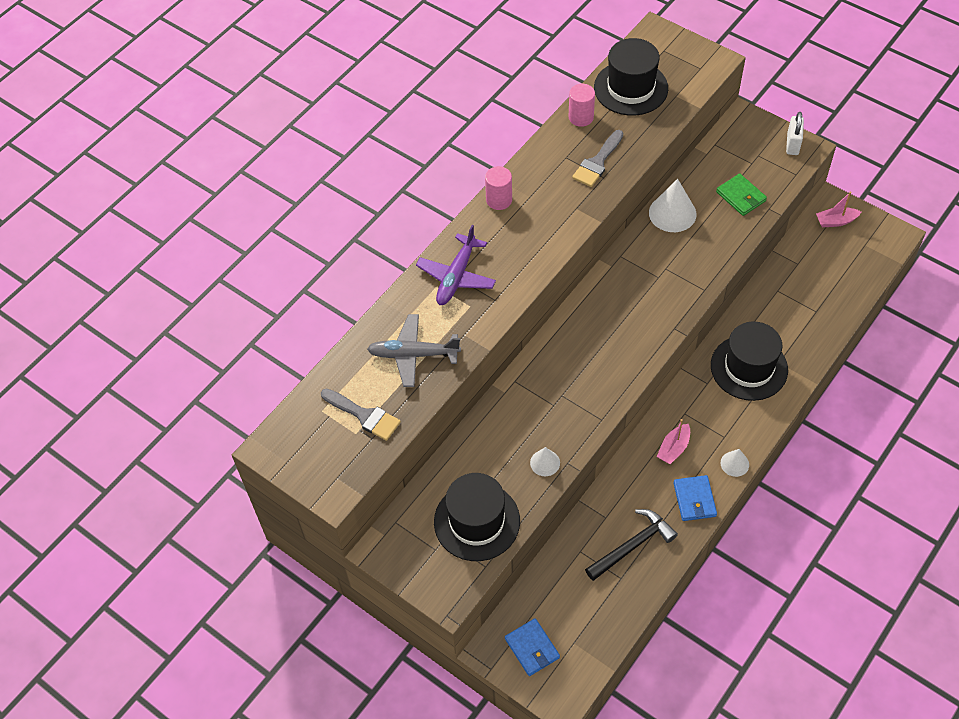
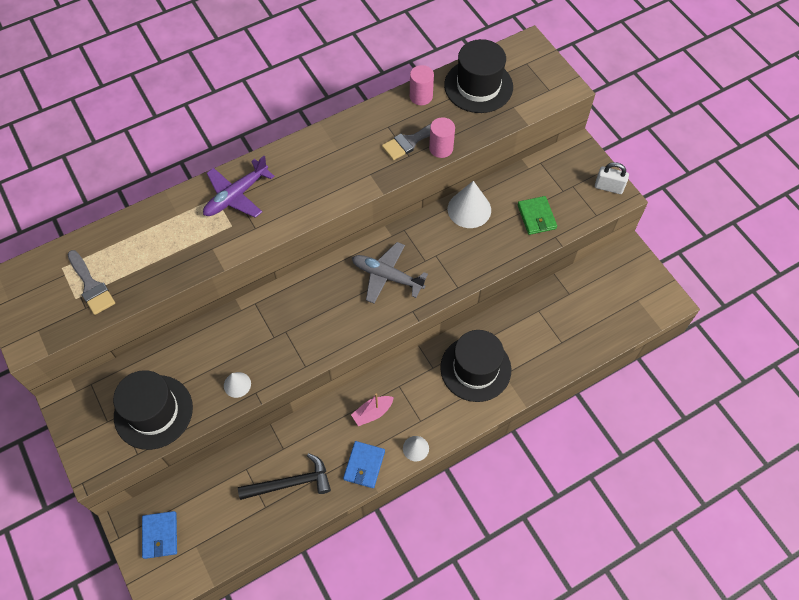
camera: 20 degrees right, 5 degrees up
grey plane [367,314,461,387] -> grey plane moved to [352,242,428,304]
pink cylinder [485,166,512,210] -> pink cylinder moved to [429,117,455,158]
white padlock [786,112,804,155] -> white padlock turned 75 degrees clockwise [595,162,629,194]
pink boat [816,192,861,227] -> none

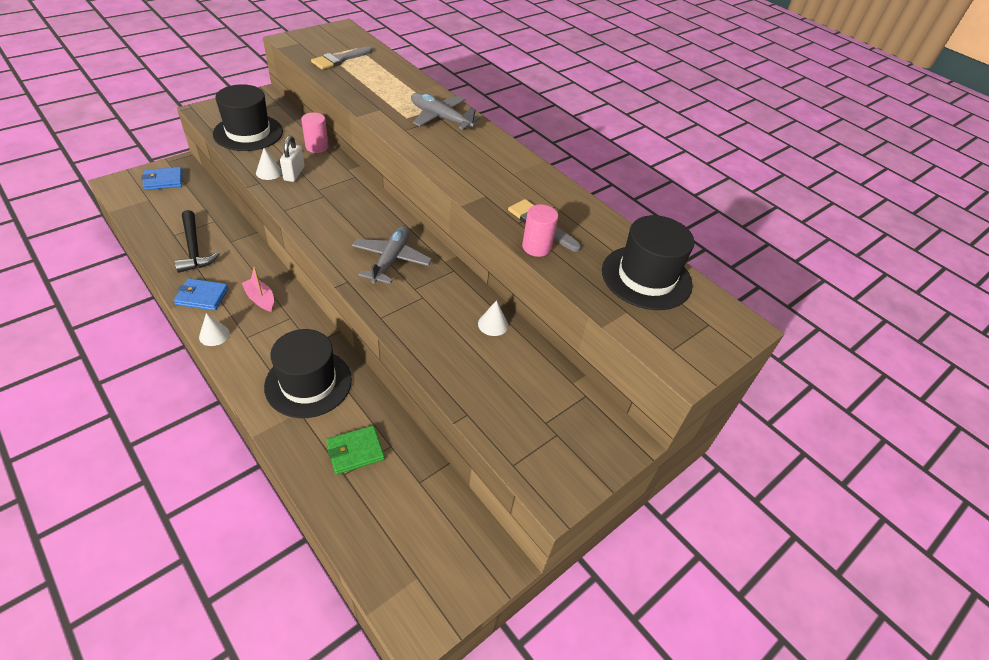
camera: 75 degrees right, 15 degrees down
purple plane [203,156,275,218] -> grey plane [411,93,480,130]
pink cylinder [410,65,434,105] -> pink cylinder moved to [301,112,329,153]
white cone [448,181,491,228] -> white cone [478,300,508,336], size x0.56
green wallet [517,196,557,235] -> green wallet moved to [326,425,385,474]
white padlock [595,162,629,194] -> white padlock moved to [280,136,304,182]

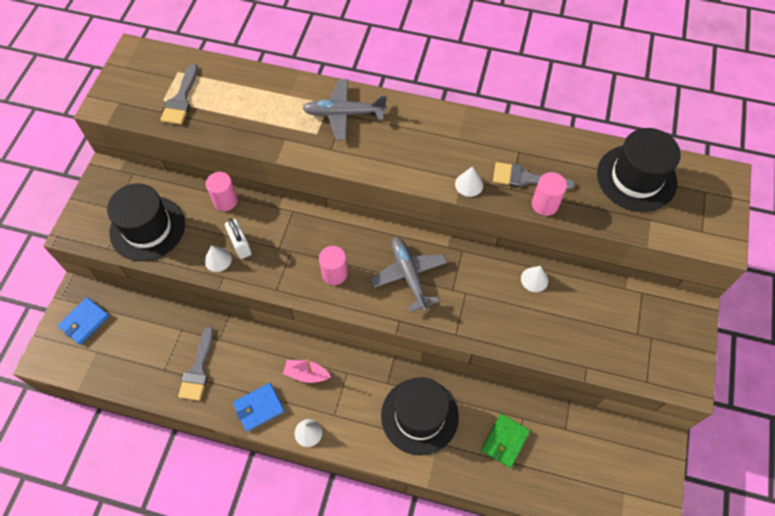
camera: 30 degrees left, 15 degrees up
black hammer [175,210,220,273] -> grey brush [178,326,214,401]
none -> pink cylinder [319,246,348,285]
none -> white cone [455,166,483,197]

